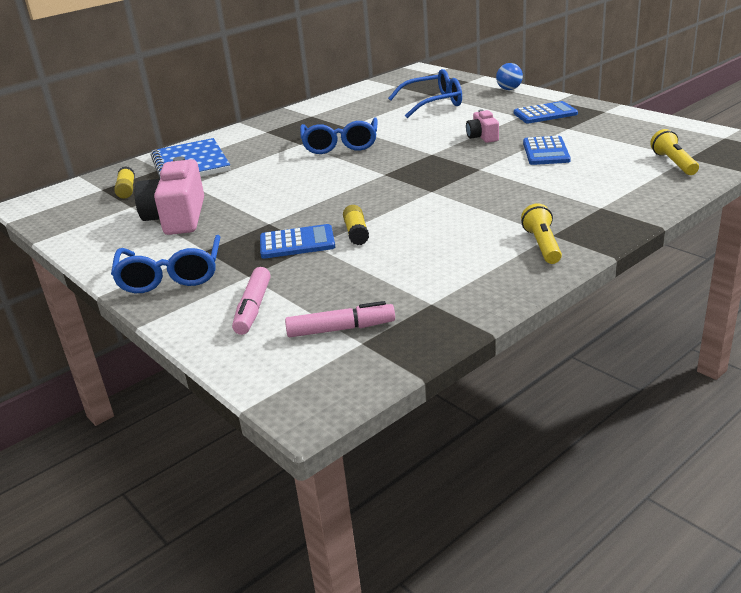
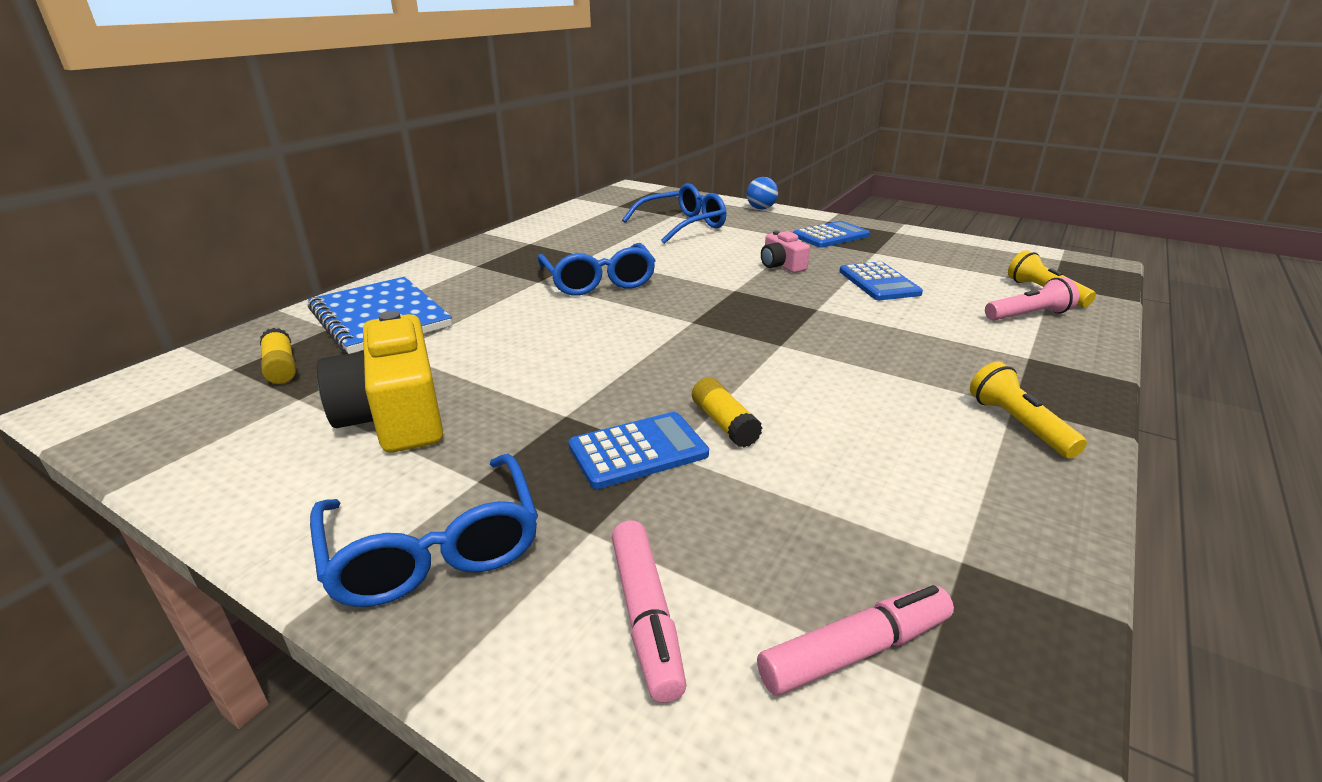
camera: 20 degrees left, 0 degrees up
pink camera [135,156,204,235] -> yellow camera [317,311,443,453]
none -> pink flashlight [985,277,1079,321]

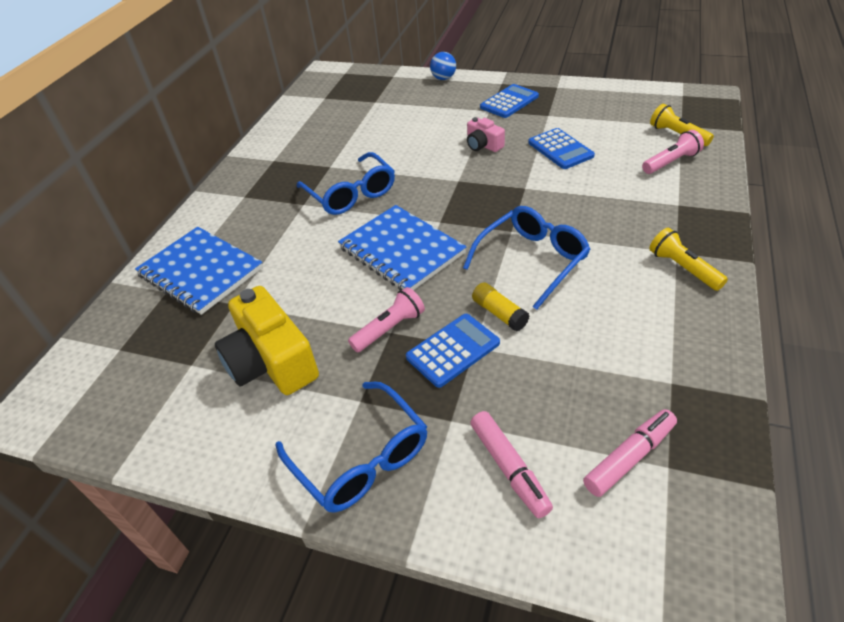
camera: 10 degrees left, 15 degrees up
yellow glue stick [260,328,296,384] -> none
blue glasses [622,183,726,244] -> blue glasses moved to [463,206,590,310]
none -> blue notebook [338,205,466,291]
none -> pink flashlight [348,287,425,352]

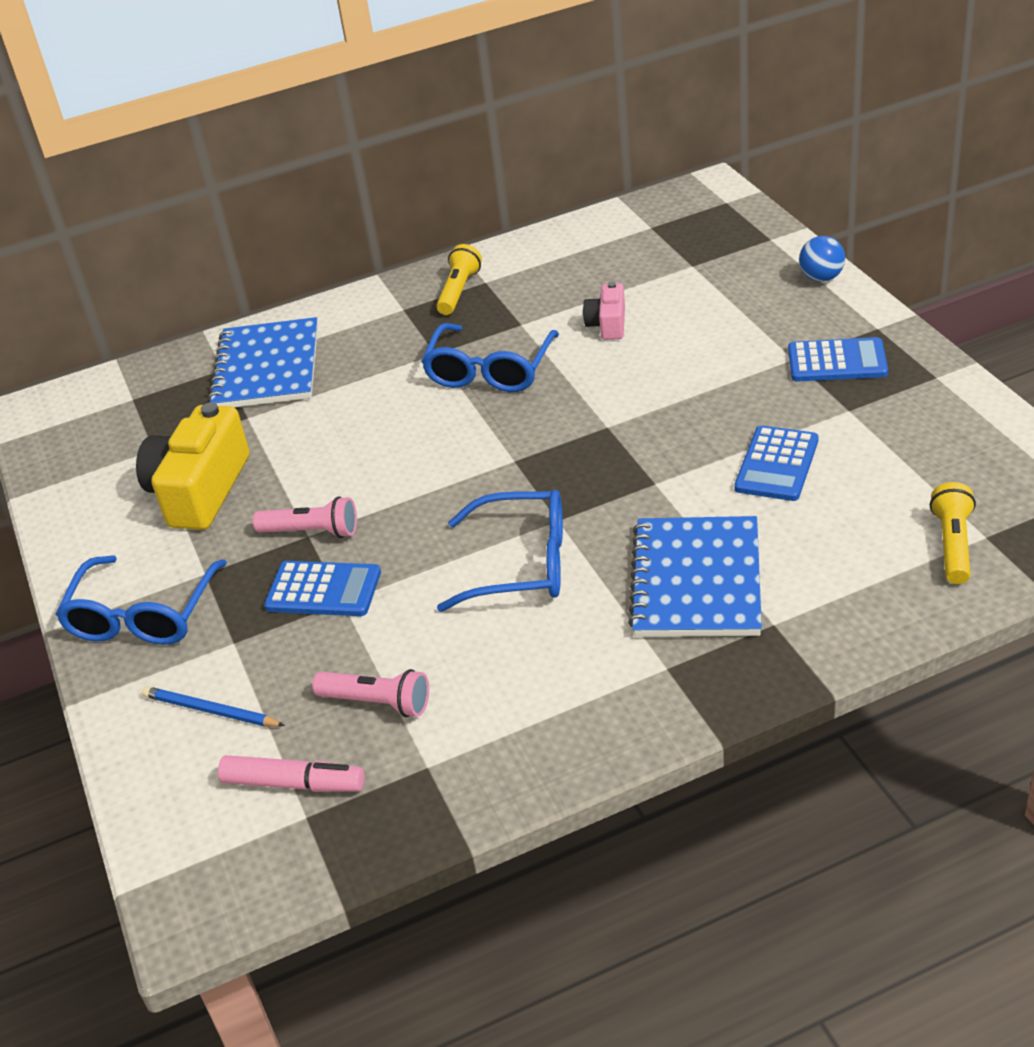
camera: 50 degrees right, 5 degrees down
blue notebook [338,205,466,291] -> blue notebook moved to [628,516,762,637]
pink camera [467,117,505,152] -> pink camera moved to [583,282,625,340]
pink marker [470,411,553,518] -> blue pencil [142,686,285,726]
yellow glue stick [472,282,530,331] -> none
pink flashlight [642,130,704,174] -> pink flashlight moved to [312,669,429,717]
yellow flashlight [649,228,728,291] -> yellow flashlight moved to [436,244,482,315]

